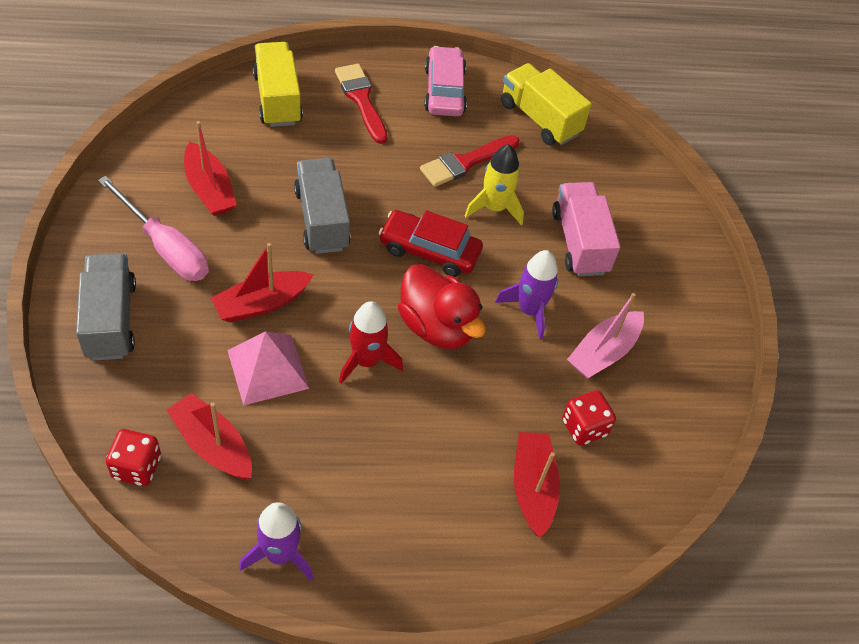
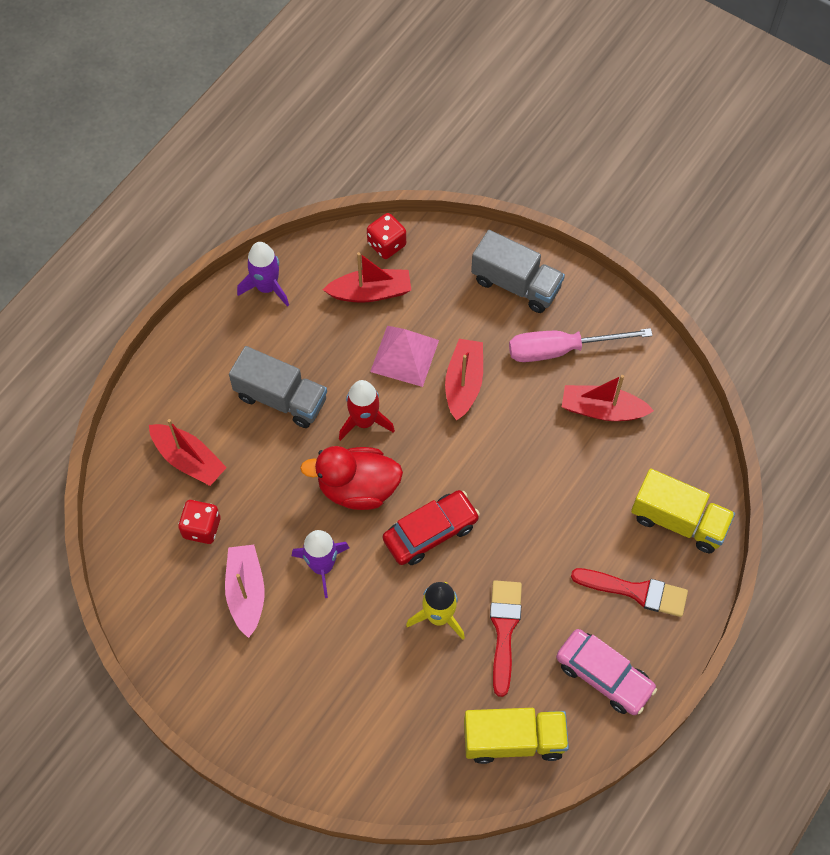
camera: 135 degrees right, 10 degrees up
grey truck [294,158,351,254] -> grey truck moved to [229,346,327,428]
pink truck [552,182,620,276] -> none

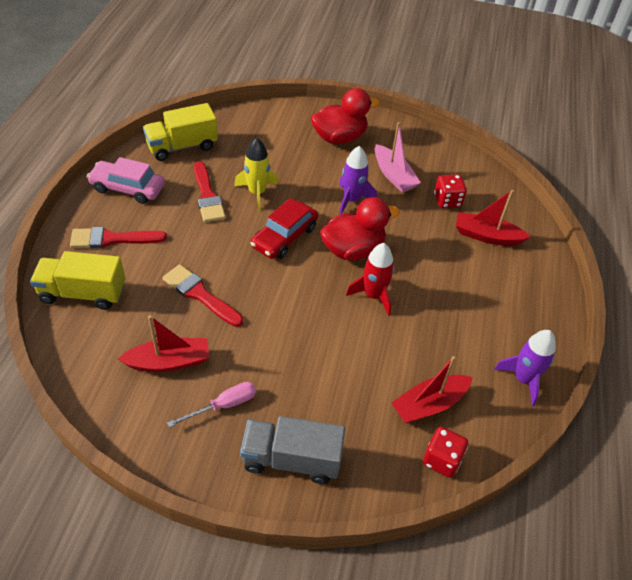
camera: 155 degrees right, 15 degrees down
grey truck [229,346,327,428] -> none
pink pyramid [370,326,439,387] -> none
red boat [445,339,483,421] -> none
pink screwdriver [509,328,653,362] -> pink screwdriver [167,382,256,427], size x0.63
none -> red brush [162,264,243,327]
none -> red duck [311,88,380,144]

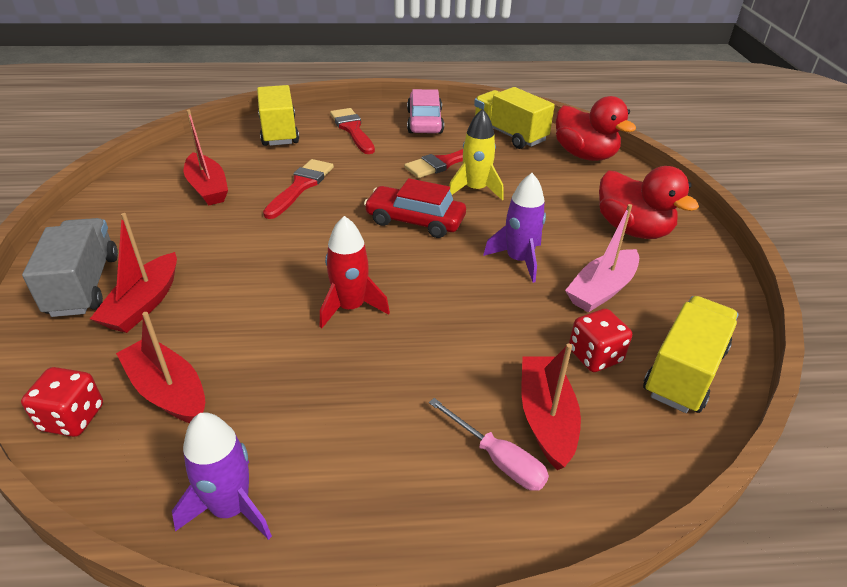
camera: 75 degrees right, 10 degrees down
pink screwdriver [167,382,256,427] -> pink screwdriver moved to [429,398,549,491]
red duck [320,197,400,261] -> red duck moved to [556,96,636,161]
none -> red boat [90,213,177,333]
none -> yellow truck [643,296,739,413]

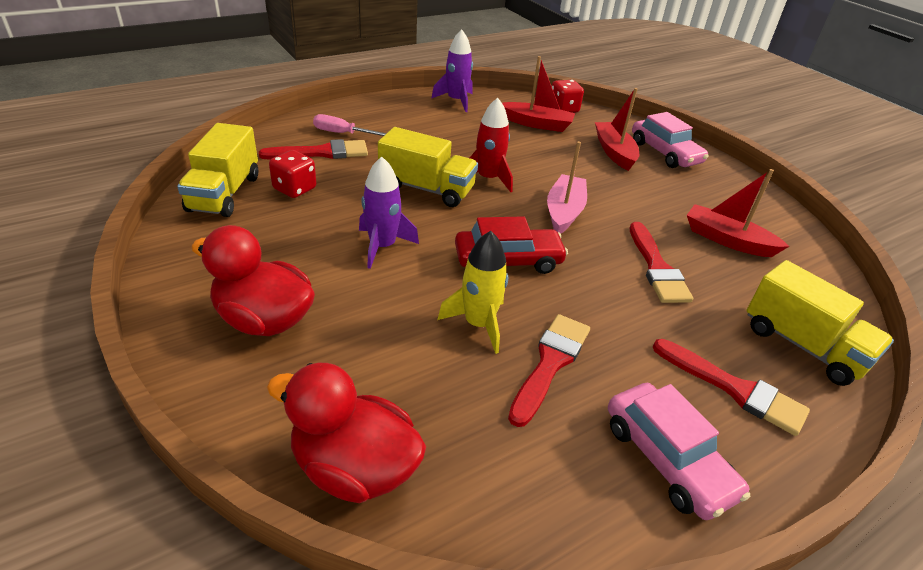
camera: 150 degrees right, 0 degrees up
grey truck [22,218,118,317] -> pink car [632,112,709,168]
yellow truck [474,87,555,149] -> yellow truck moved to [378,127,478,207]
red boat [522,344,581,470] -> red brush [259,139,368,159]
pink boat [565,204,639,313] -> pink boat moved to [547,141,587,234]

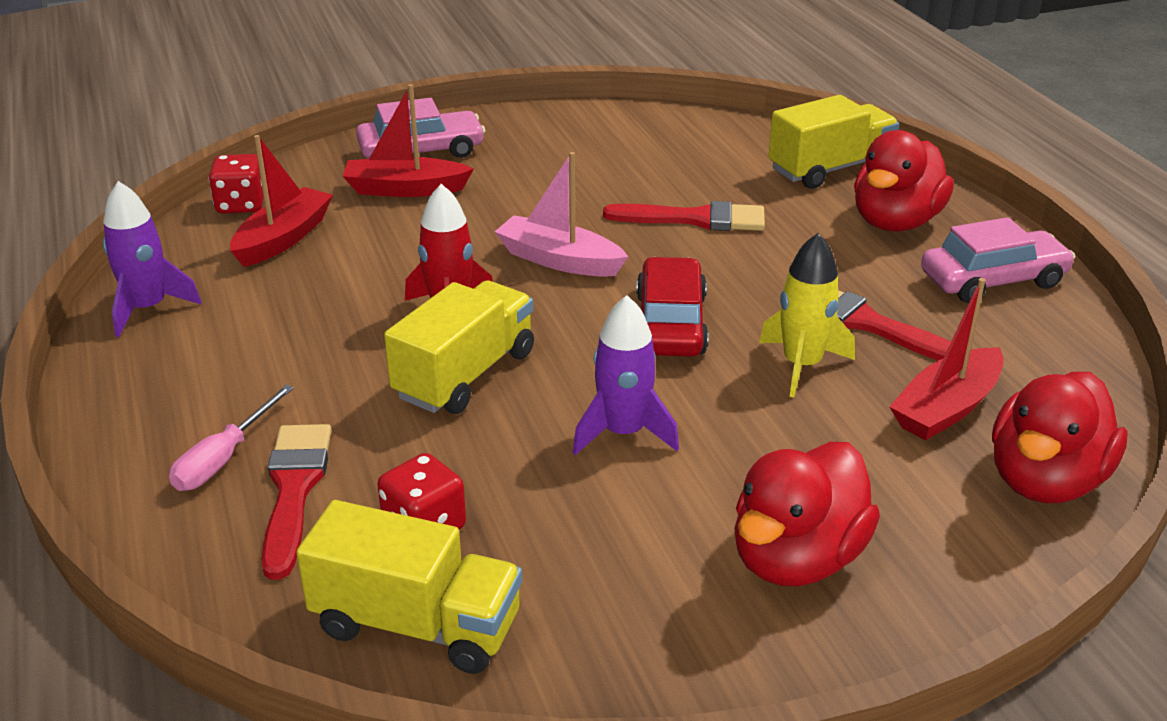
camera: 75 degrees left, 5 degrees down
red brush [653,339,810,436] -> red duck [854,130,954,231]
red boat [687,169,789,257] -> red boat moved to [889,278,1004,440]

